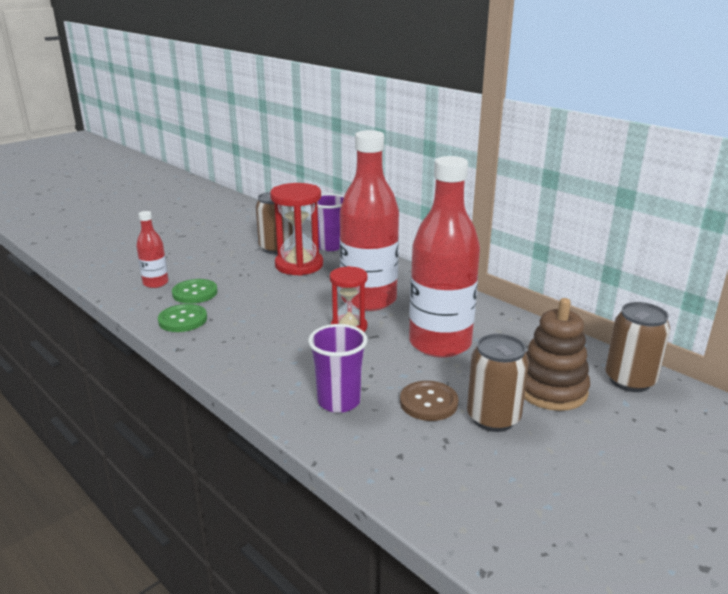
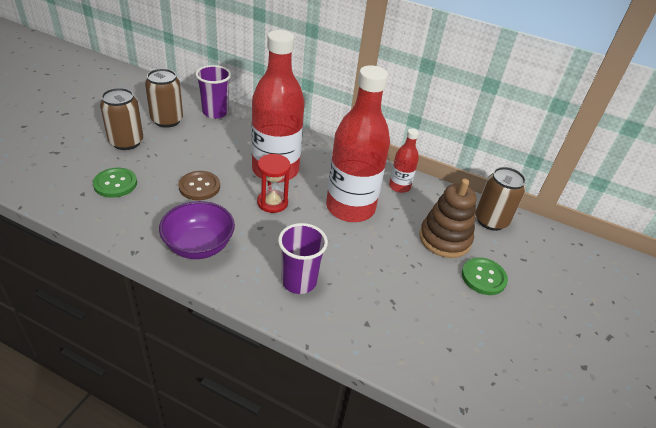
camera: 25 degrees left, 15 degrees up
red bottle [136,211,168,288] -> red bottle moved to [389,128,419,193]
green button [158,304,207,332] -> green button moved to [462,257,508,295]
red hourglass [270,183,323,276] -> none
brown button [400,381,459,421] -> brown button moved to [178,171,220,200]
brown can [467,334,529,432] -> brown can moved to [100,88,143,150]
none -> purple bowl [159,201,235,259]

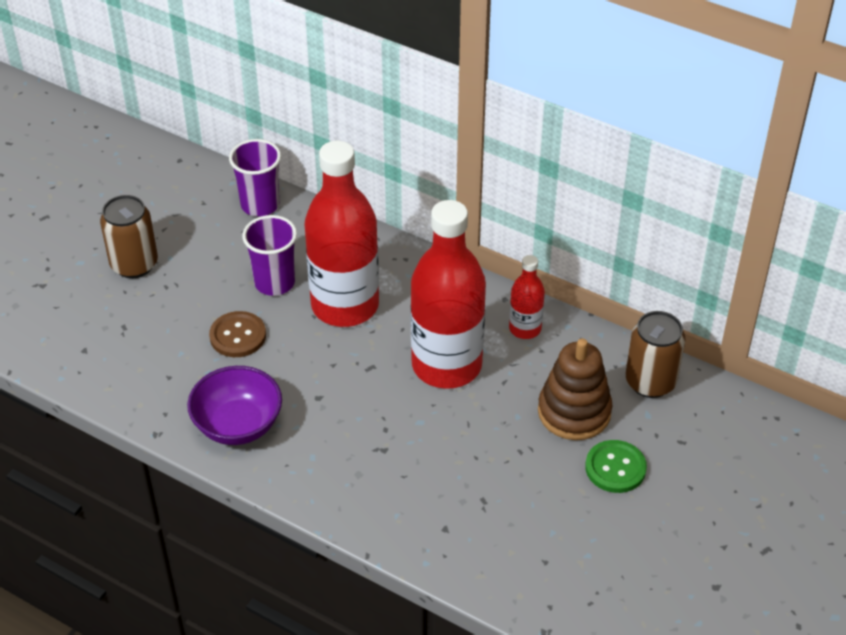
camera: 10 degrees right, 5 degrees up
green button [93,168,137,198] -> none
brown can [145,69,183,128] -> none
red hourglass [257,154,291,213] -> none
purple cup [278,223,328,294] -> purple cup moved to [242,215,297,296]

